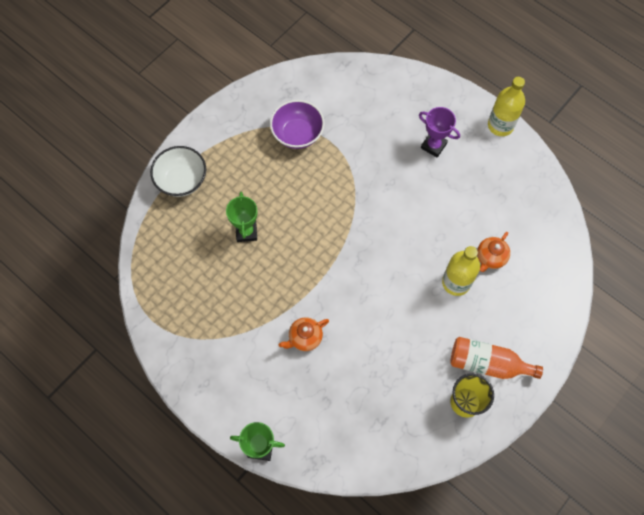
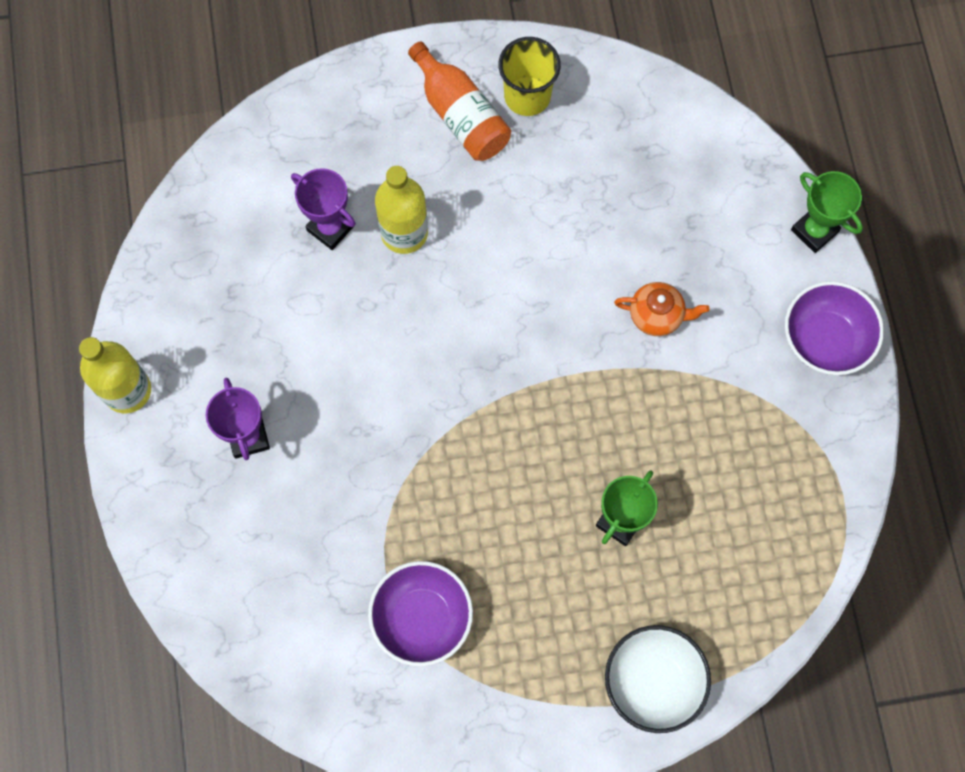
camera: 140 degrees left, 5 degrees up
orange teapot [477,232,510,272] -> purple trophy [291,168,356,250]
none -> purple bowl [785,281,884,375]

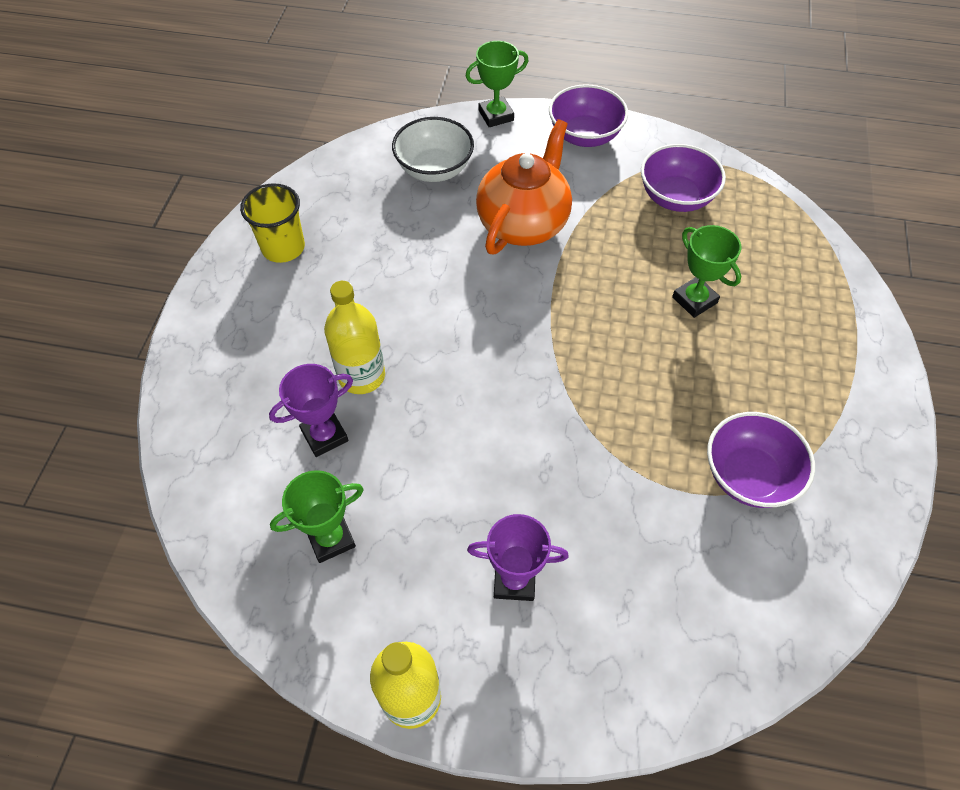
camera: 70 degrees left, 15 degrees down
orange bottle [408,42,511,161] -> none
white bowl [605,625,711,733] -> white bowl moved to [392,117,474,182]
orange teapot [614,282,710,336] -> orange teapot [476,119,572,254], size x1.95
none -> green trophy [270,470,364,563]
none -> purple bowl [641,144,726,212]

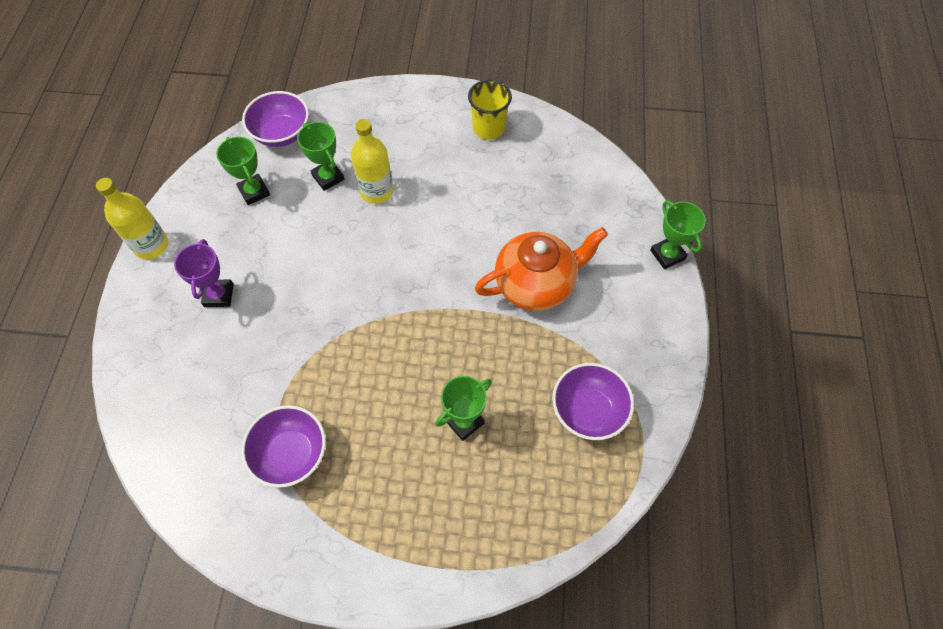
camera: 85 degrees right, 5 degrees up
purple trophy [269,364,353,457] -> green trophy [297,122,345,191]
white bowl [392,117,474,182] -> none
orange teapot [476,119,572,254] -> orange teapot turned 45 degrees counterclockwise [475,227,608,311]
purple bowl [549,84,628,147] -> purple bowl moved to [242,91,309,147]

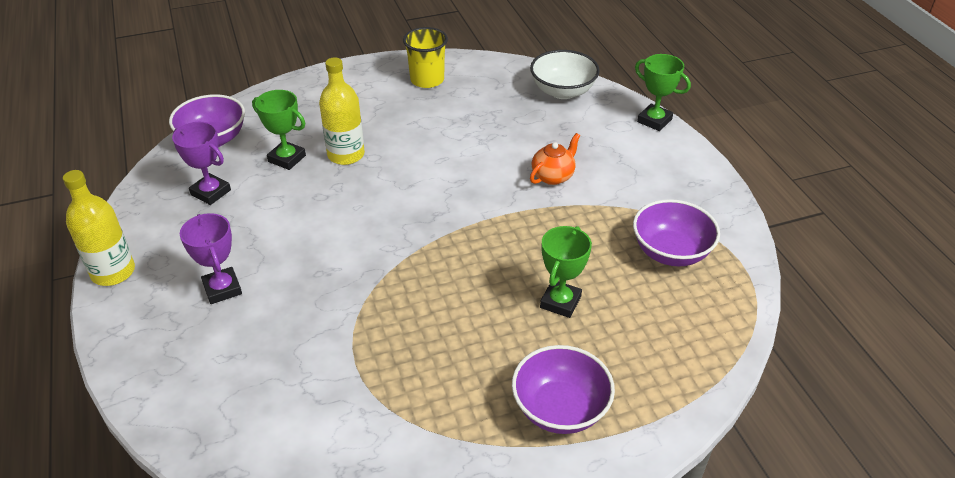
camera: 25 degrees left, 20 degrees down
green trophy [216,137,270,205] -> purple trophy [172,122,231,205]
purple bowl [241,405,326,488] -> purple bowl moved to [512,345,615,434]
orange teapot [475,227,608,311] -> orange teapot [530,133,580,185], size x0.51
none -> white bowl [530,50,600,99]

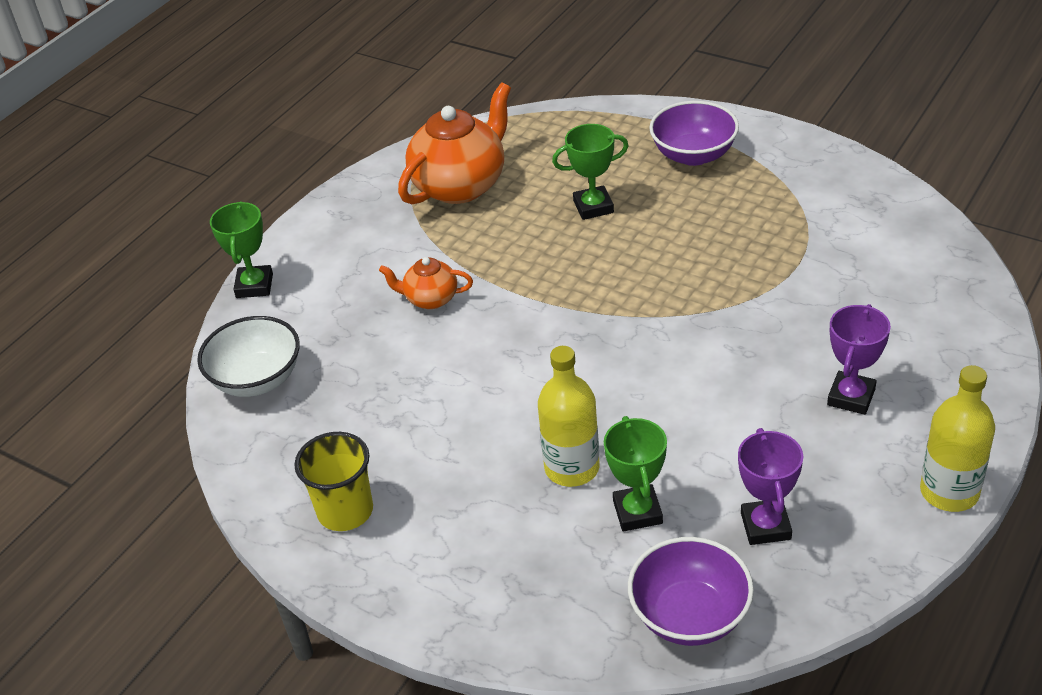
camera: 125 degrees left, 0 degrees up
purple bowl [633,199,720,266] -> orange teapot [398,83,511,204]

